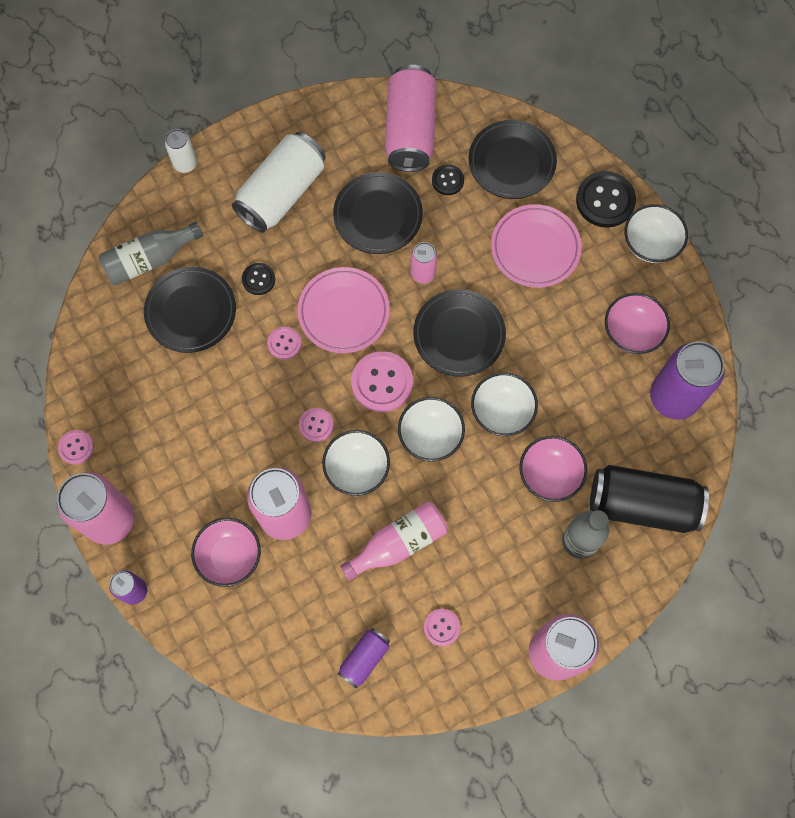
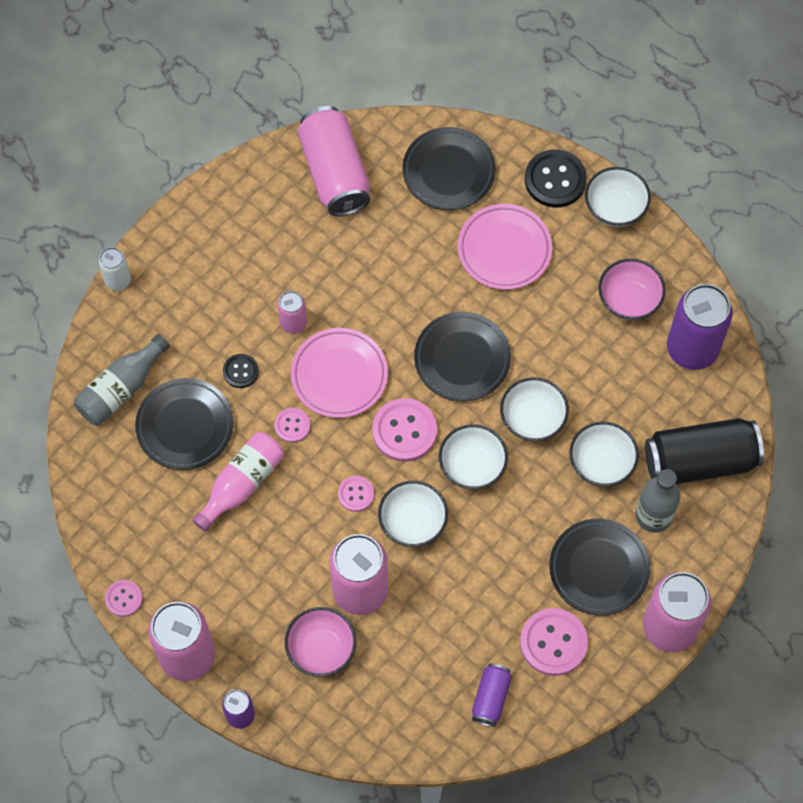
camera: 20 degrees left, 5 degrees down
white can [232,132,326,233] -> none
black plate [333,172,423,254] -> black plate moved to [549,519,650,616]
pink bottle [340,502,448,581] -> pink bottle moved to [192,432,284,532]
pink can [411,242,437,284] -> pink can moved to [278,291,307,334]
pink button [424,609,460,646] -> pink button [520,608,588,676], size x1.80
black button [432,164,464,195] -> none
pink bowl [519,436,587,502] -> white bowl [570,422,639,487]

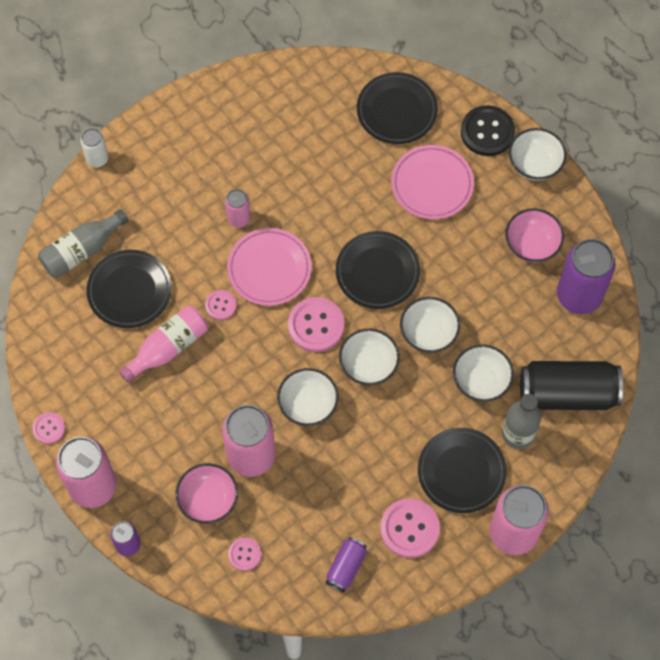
camera: 10 degrees right, 0 degrees up
black button [223,354,259,388] -> none
pink can [298,106,370,217] -> none
pink button [338,476,374,512] -> pink button moved to [228,538,261,571]

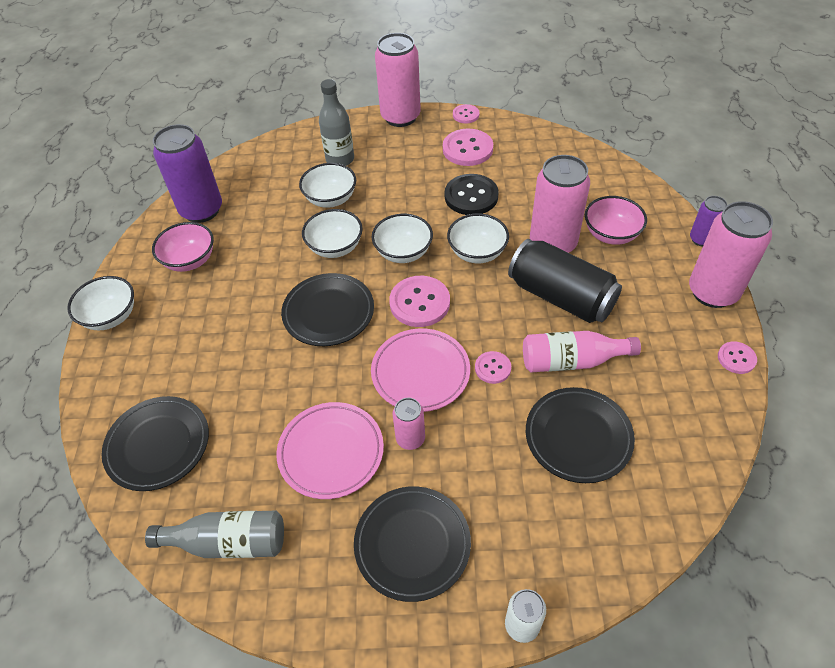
camera: 140 degrees left, 15 degrees down
grey bottle [38,209,129,278] -> grey bottle moved to [145,511,284,558]
pink button [228,538,261,571] -> pink button moved to [453,104,479,124]
purple can [325,537,367,592] -> none
pink plate [391,145,474,219] -> pink plate moved to [276,402,384,499]
black plate [418,428,507,513] -> black plate moved to [354,486,471,602]
black button [461,105,515,156] -> black button moved to [445,174,499,215]
black can [520,361,623,410] -> black can moved to [508,239,622,323]

